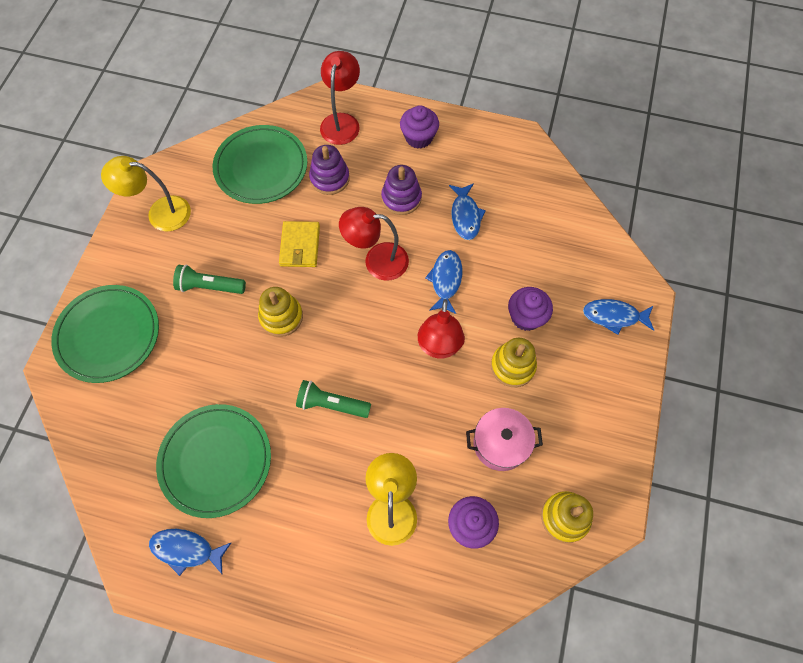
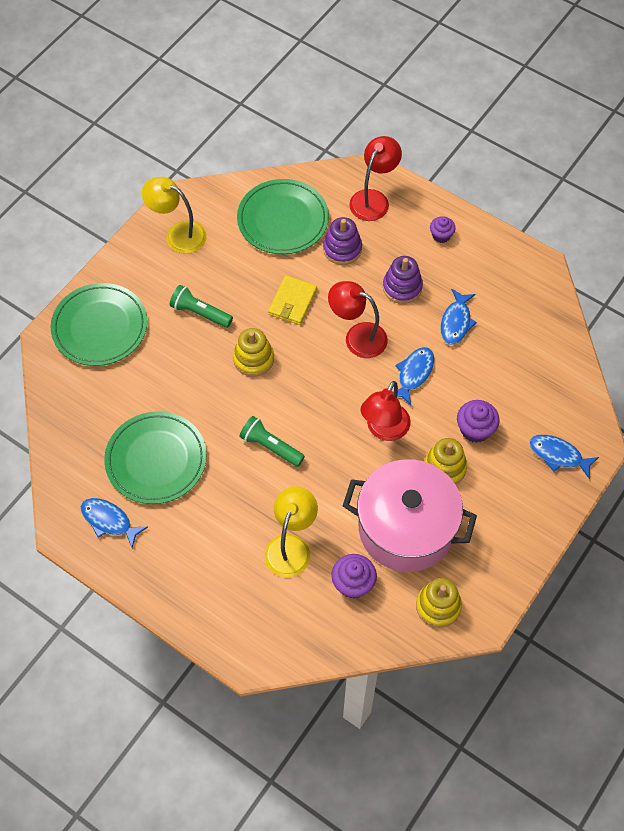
camera: 20 degrees right, 5 degrees down
purple cupcake [400,105,439,149] -> purple cupcake [430,216,456,243], size x0.66
pink pot [466,408,543,471] -> pink pot [343,459,477,572], size x1.87

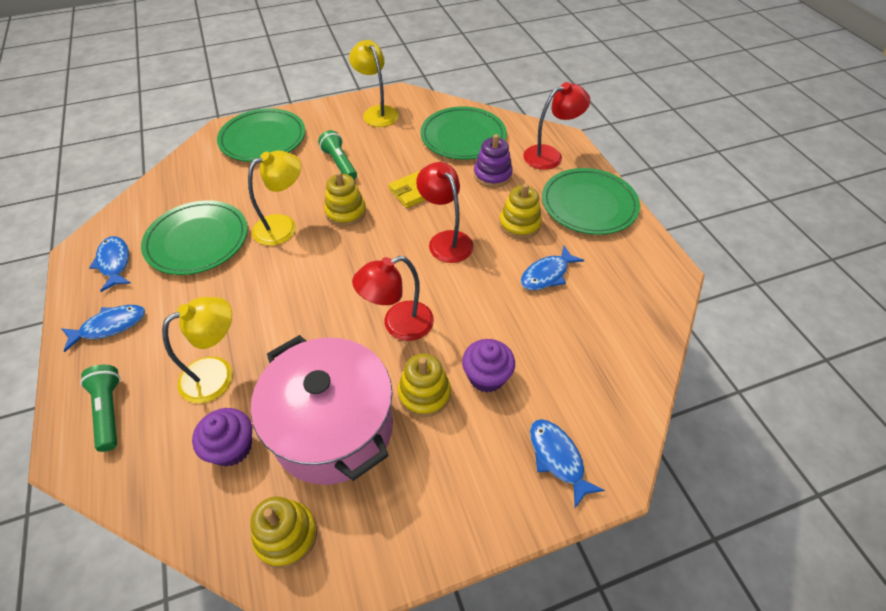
camera: 35 degrees right, 10 degrees down
green flashlight [240,416,305,467] -> green flashlight moved to [80,365,120,452]
purple stacking toy [383,256,423,304] -> yellow stacking toy [499,183,542,239]
blue fish [393,347,434,405] -> blue fish moved to [61,305,145,352]
purple cupcake [430,216,456,243] -> green plate [542,168,640,235]
none -> yellow lamp [248,150,301,246]

